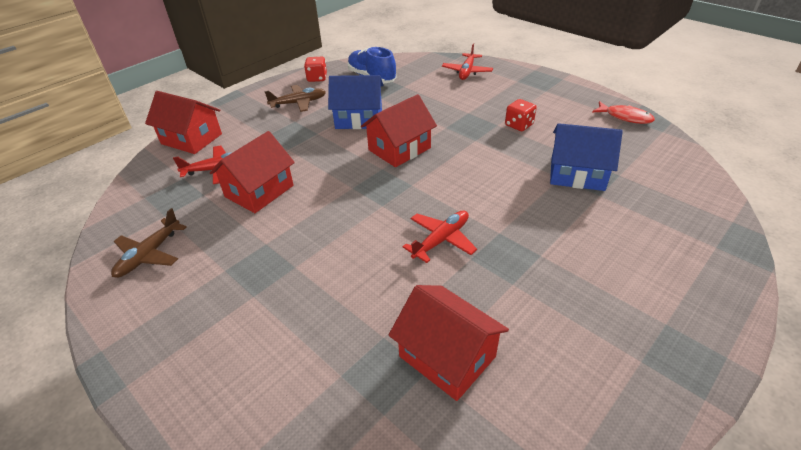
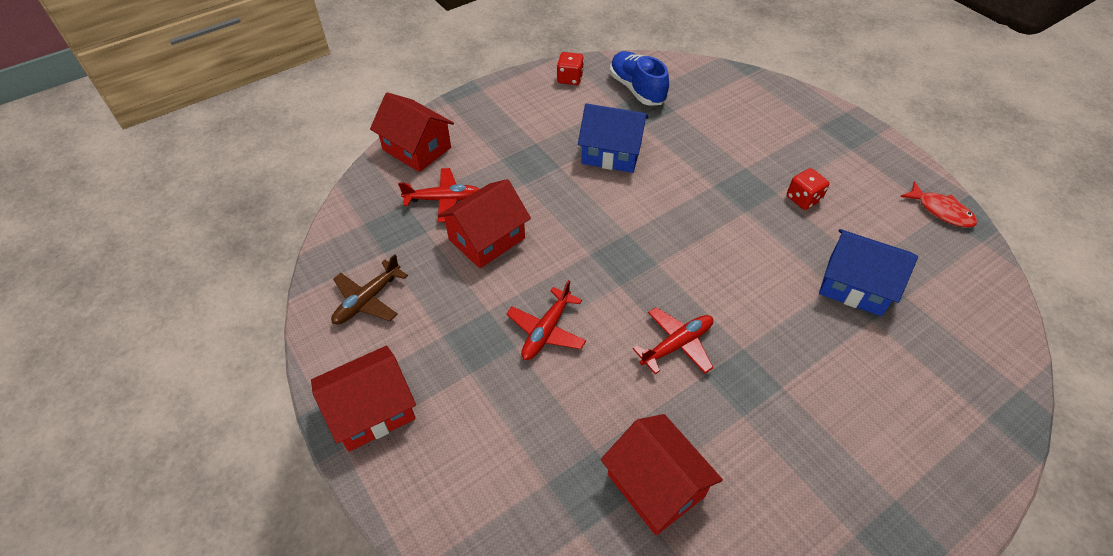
camera: 10 degrees right, 10 degrees up
brown plane [264,85,326,112] -> none
red house [361,94,437,167] -> red house moved to [311,346,416,452]
red plane [442,43,493,80] -> red plane moved to [506,280,586,360]

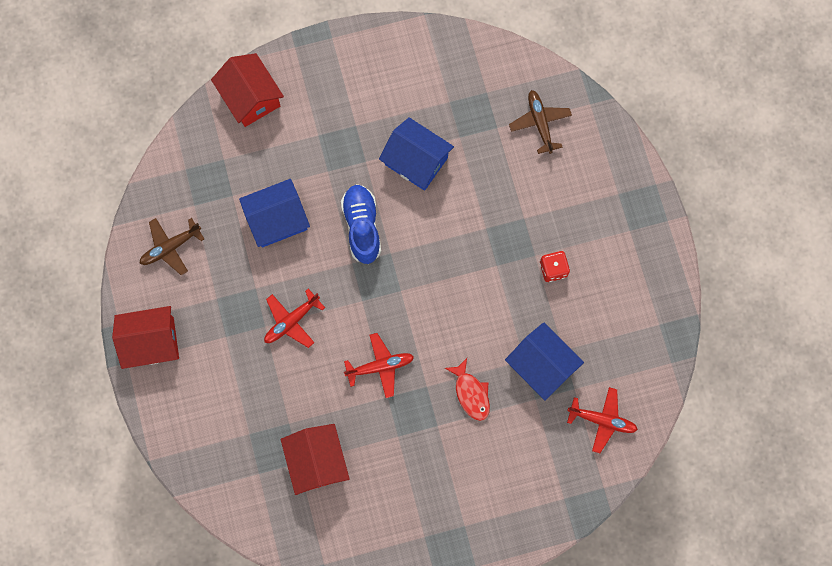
camera: 20 degrees right, 25 degrees up
red plane [398,168,480,222] -> red plane moved to [567,387,638,453]
red house [438,179,531,268] -> blue house [239,179,310,247]
red dice [557,52,584,85] -> none
blue shoe [610,51,669,106] -> blue shoe moved to [341,184,381,264]
red fish [900,181,977,228] -> red fish moved to [445,358,490,421]
none -> brown plane [509,90,572,154]

